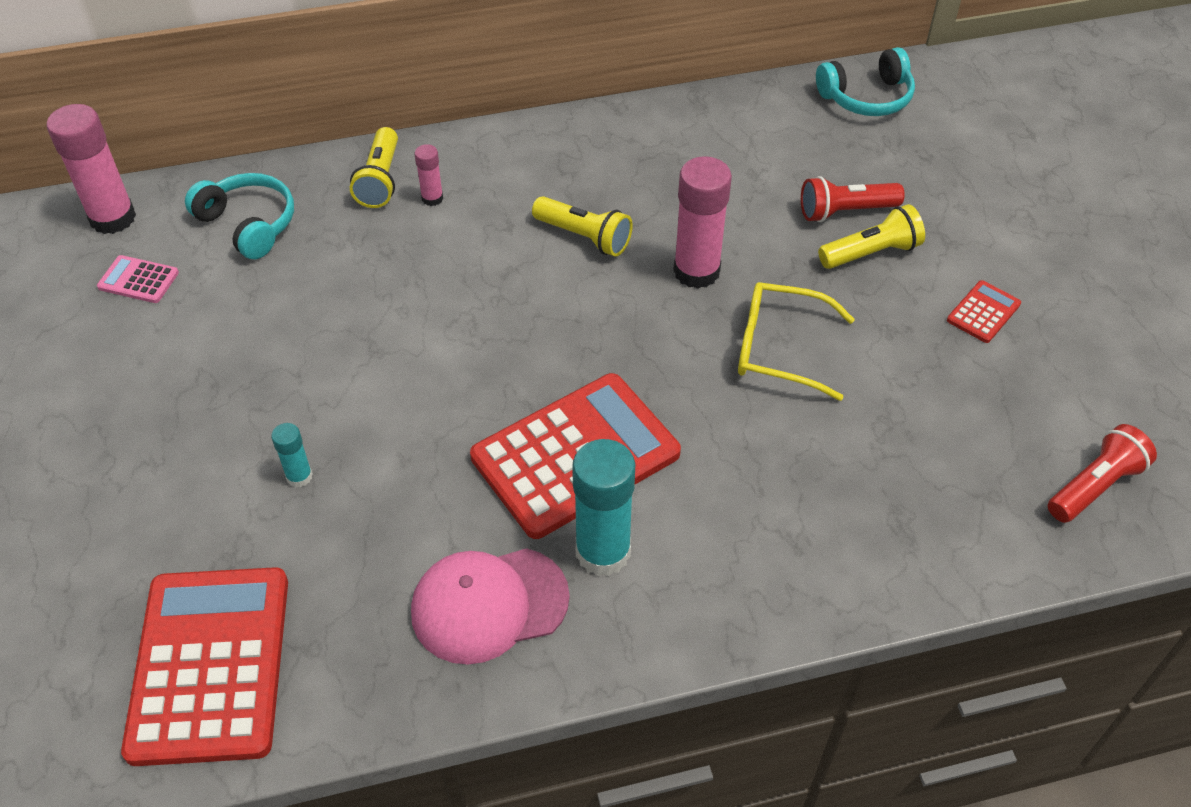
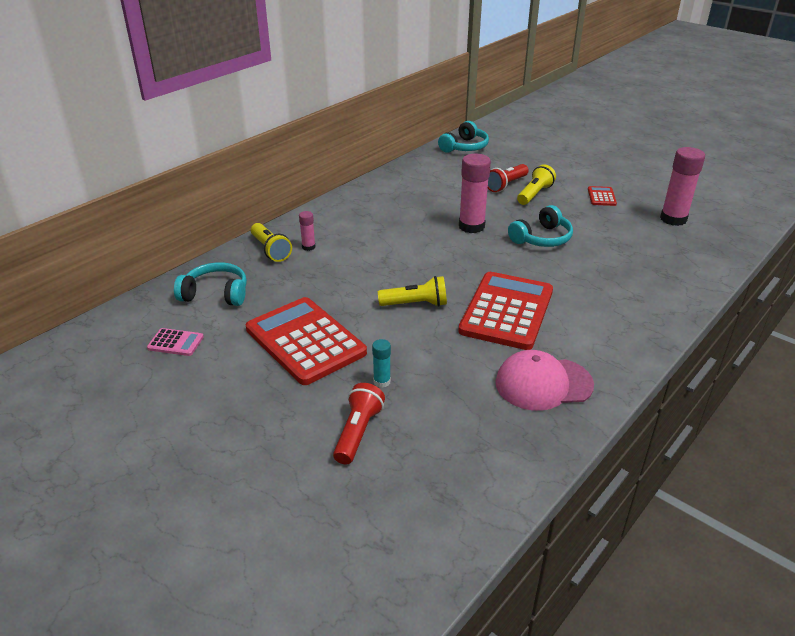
camera: 35 degrees left, 15 degrees down
pink glue stick [47,104,136,234] -> pink glue stick moved to [660,147,705,226]
pink calculator [97,255,179,303] -> pink calculator turned 150 degrees counterclockwise [147,328,204,356]
red calculator [121,567,288,766] -> red calculator moved to [246,297,367,385]
pink cap [411,548,570,665] -> pink cap turned 45 degrees clockwise [495,350,594,411]
yellow flashlight [532,196,633,257] -> yellow flashlight moved to [378,276,447,307]
turquoise glue stick [572,439,635,576] -> none
yellow glasses [738,282,855,401] -> turquoise headphones [508,205,573,247]
red flashlight [1048,424,1157,523] -> red flashlight moved to [333,383,385,465]

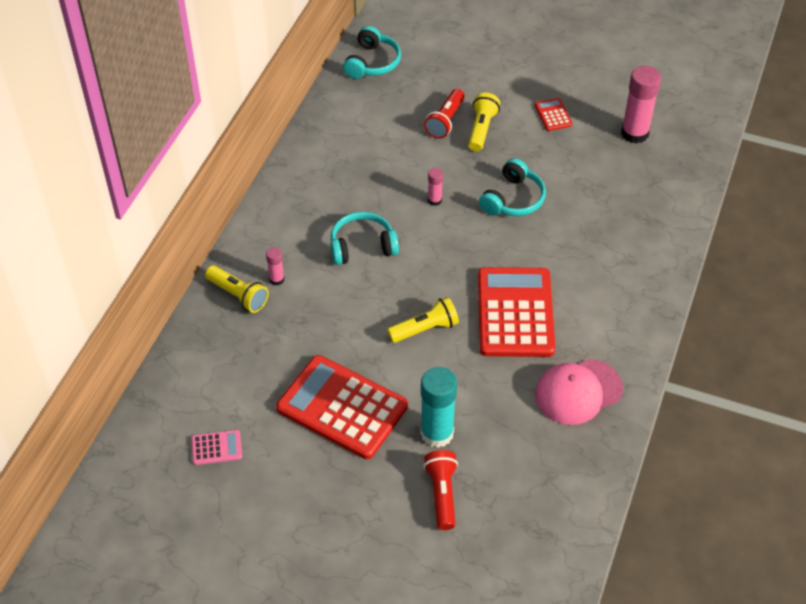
camera: 20 degrees left, 15 degrees up
turquoise headphones [174,262,247,306] -> turquoise headphones moved to [330,212,399,265]
turquoise glue stick [372,339,391,388] -> turquoise glue stick [420,367,457,448], size x2.03
pink glue stick [459,154,491,233] -> pink glue stick [428,168,443,206], size x0.49

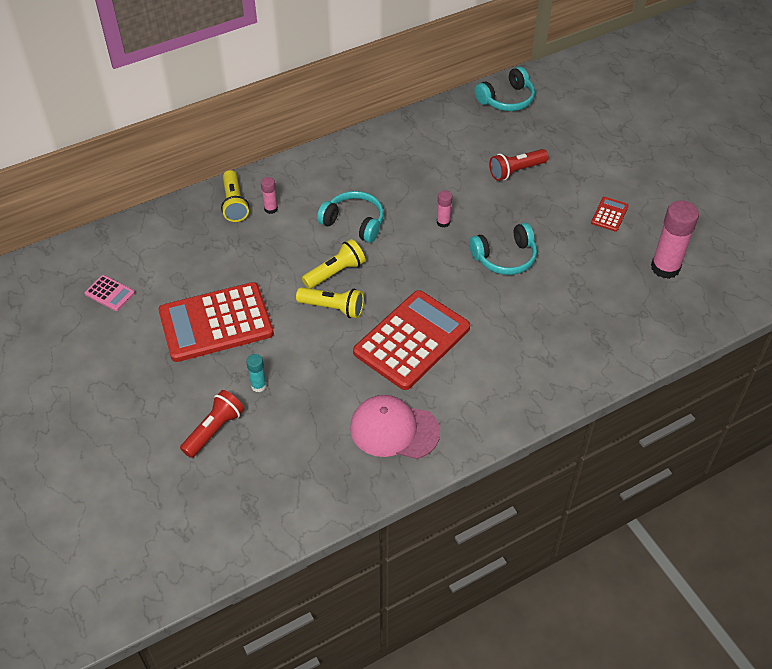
camera: 40 degrees right, 0 degrees up
red calculator [276,355,408,459] -> red calculator turned 90 degrees counterclockwise [158,282,274,362]
turquoise glue stick [420,367,457,448] -> turquoise glue stick [246,354,267,392], size x0.49
yellow flashlight [468,93,500,152] -> yellow flashlight moved to [302,239,365,289]

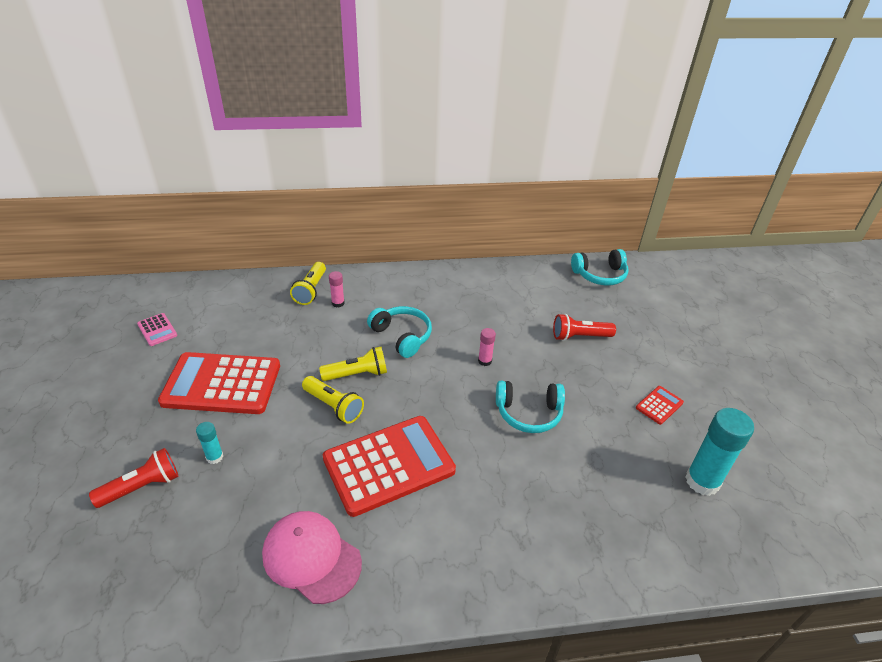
camera: 20 degrees right, 10 degrees down
pink glue stick [651,201,699,279] -> turquoise glue stick [685,408,754,496]

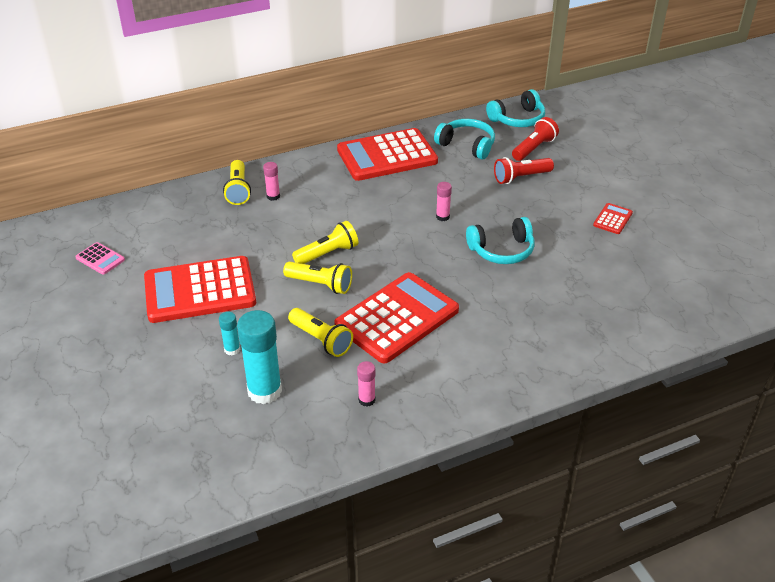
camera: 15 degrees left, 0 degrees up
red flashlight [89,448,178,508] -> red flashlight moved to [512,117,559,161]
pink cap [262,511,362,604] -> pink glue stick [357,361,376,407]
turquoise headphones [367,306,432,358] -> turquoise headphones moved to [434,119,495,159]
turquoise glue stick [685,408,754,496] -> turquoise glue stick moved to [237,310,282,404]
none -> yellow flashlight [288,308,353,357]
none -> red calculator [337,128,438,181]

